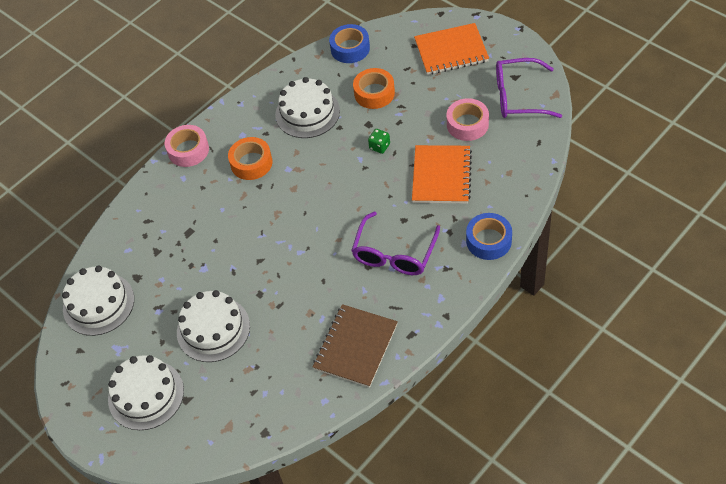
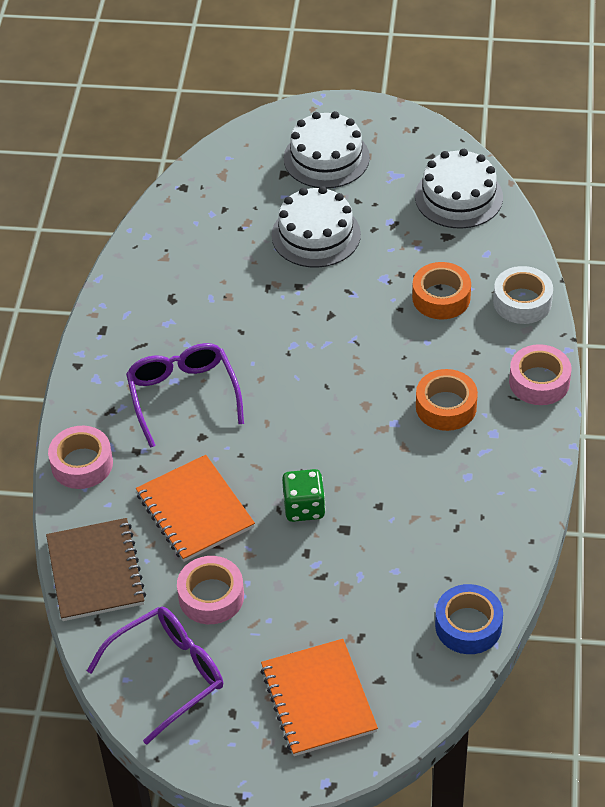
camera: 140 degrees right, 5 degrees down
white cake [275,77,340,138] -> none
brown notebook [313,304,398,388] -> brown notebook moved to [46,518,146,621]
orange tape [353,68,395,109] -> orange tape moved to [412,262,471,320]
green dice [368,129,390,154] -> green dice [282,469,326,522], size x1.53
orange notebook [414,23,489,75] -> orange notebook turned 60 degrees counterclockwise [261,639,378,756]
blue tape [466,213,512,260] -> pink tape [48,426,113,489]
none -> white tape [493,266,553,324]

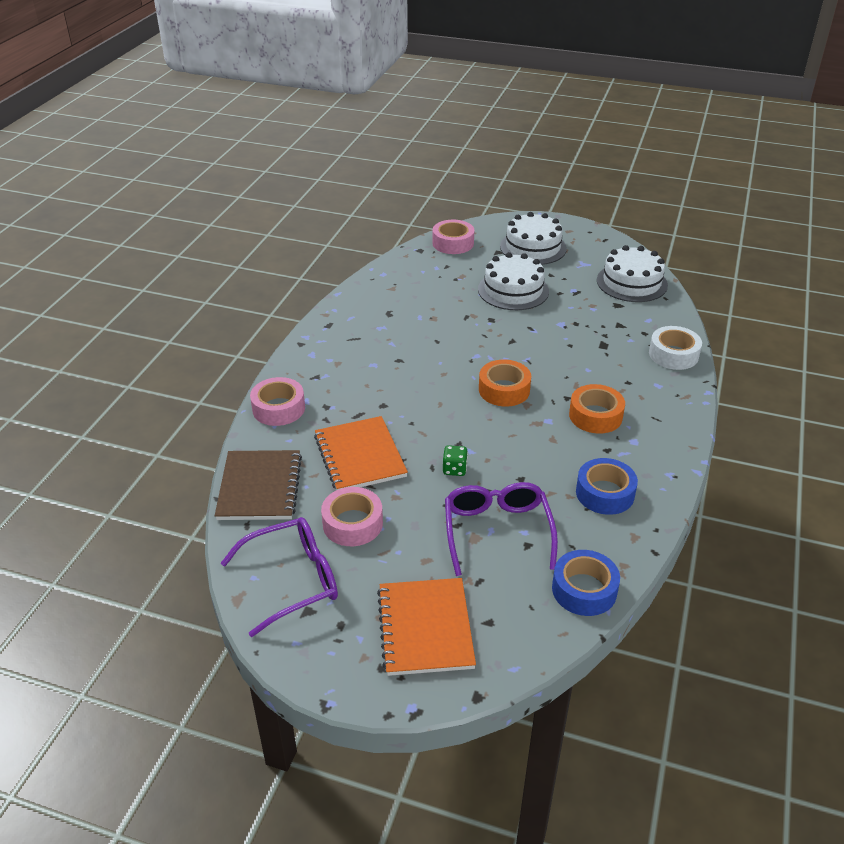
camera: 10 degrees right, 10 degrees down
purple glasses [126,343,244,448] -> purple glasses moved to [445,482,558,576]
green dice [282,469,326,522] -> green dice [443,445,468,476], size x0.66
orange tape [412,262,471,320] -> orange tape moved to [479,360,531,407]
pink tape [509,344,572,405] -> pink tape moved to [432,220,474,254]
none -> blue tape [576,458,638,515]

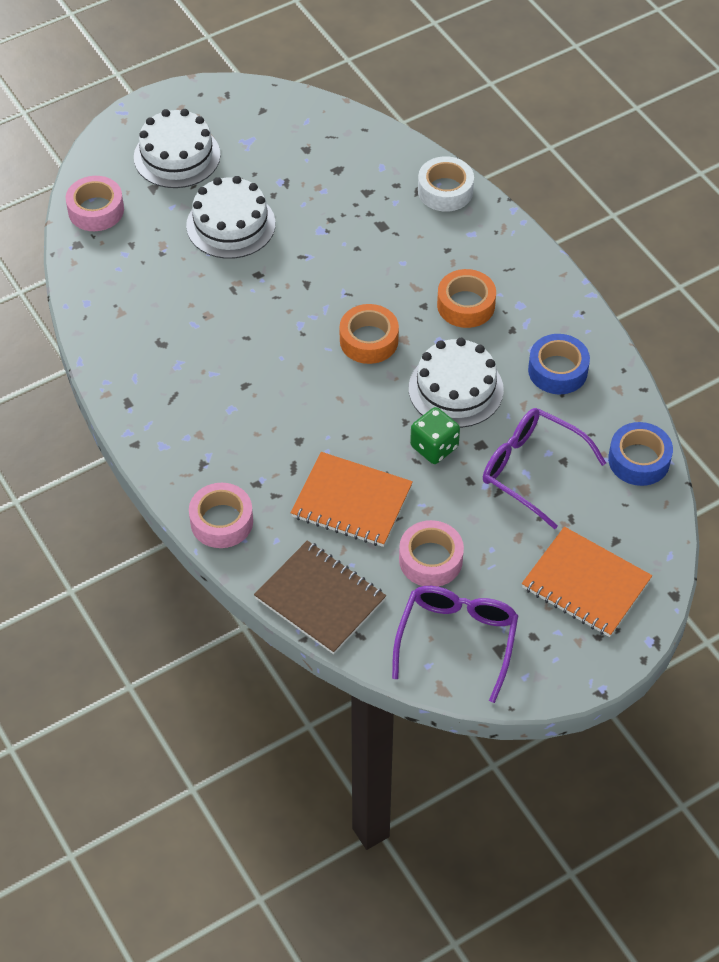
camera: 50 degrees left, 15 degrees up
green dice [443,445,468,476] -> green dice [410,407,460,464], size x1.53
white cake [597,245,668,302] -> white cake moved to [409,338,504,428]

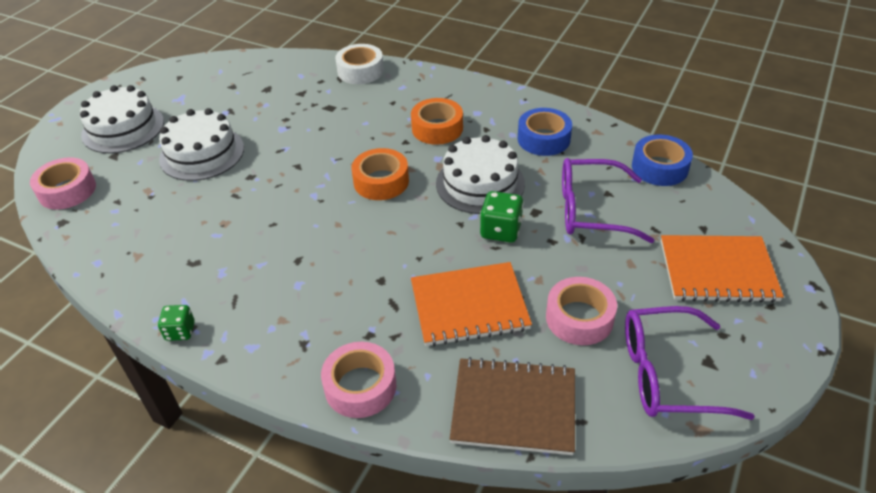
camera: 30 degrees left, 10 degrees down
purple glasses [392,586,518,703] -> purple glasses turned 75 degrees counterclockwise [625,306,755,420]
none -> green dice [158,305,195,341]

